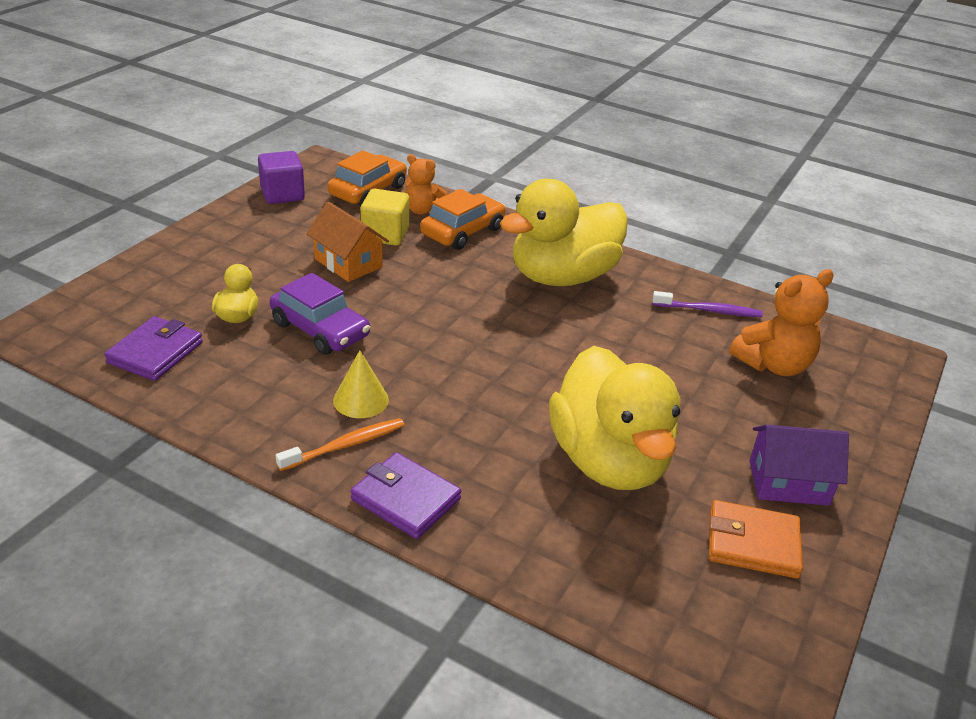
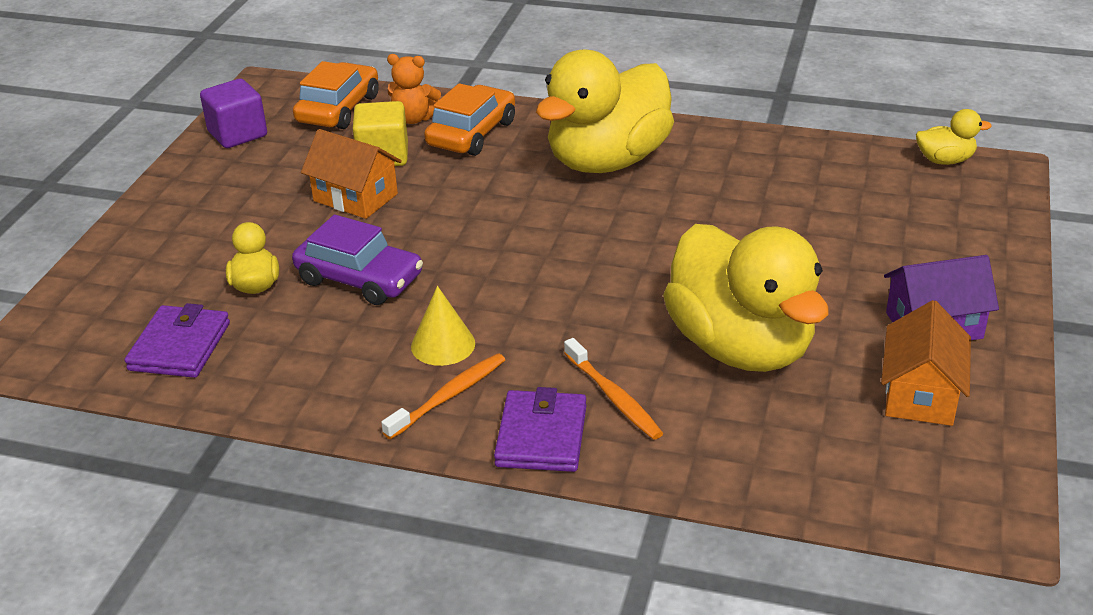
camera: 10 degrees left, 0 degrees up
purple wallet [351,452,461,539] -> purple wallet turned 75 degrees clockwise [494,387,586,472]
purple toothbrush [652,291,763,317] -> none
orange wallet [709,500,803,579] -> orange house [881,300,971,426]
orange teddy bear [729,269,834,376] -> none
none -> orange toothbrush [564,338,663,440]
none -> yellow duck [916,109,992,165]

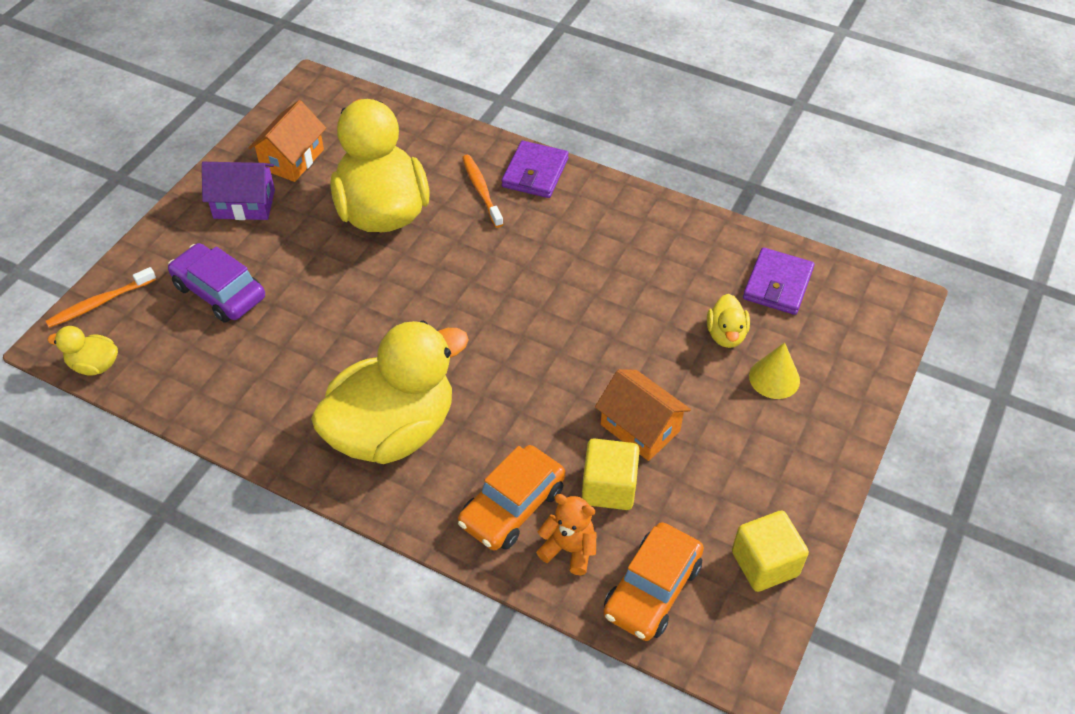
camera: 170 degrees left, 15 degrees up
purple cube [200,79,267,148] -> yellow cube [732,511,809,592]
purple car [292,215,423,305] -> purple car moved to [168,243,265,323]
orange toothbrush [381,353,505,439] -> orange toothbrush moved to [46,267,156,328]
yellow cone [411,286,475,366] -> yellow cone moved to [749,342,800,399]

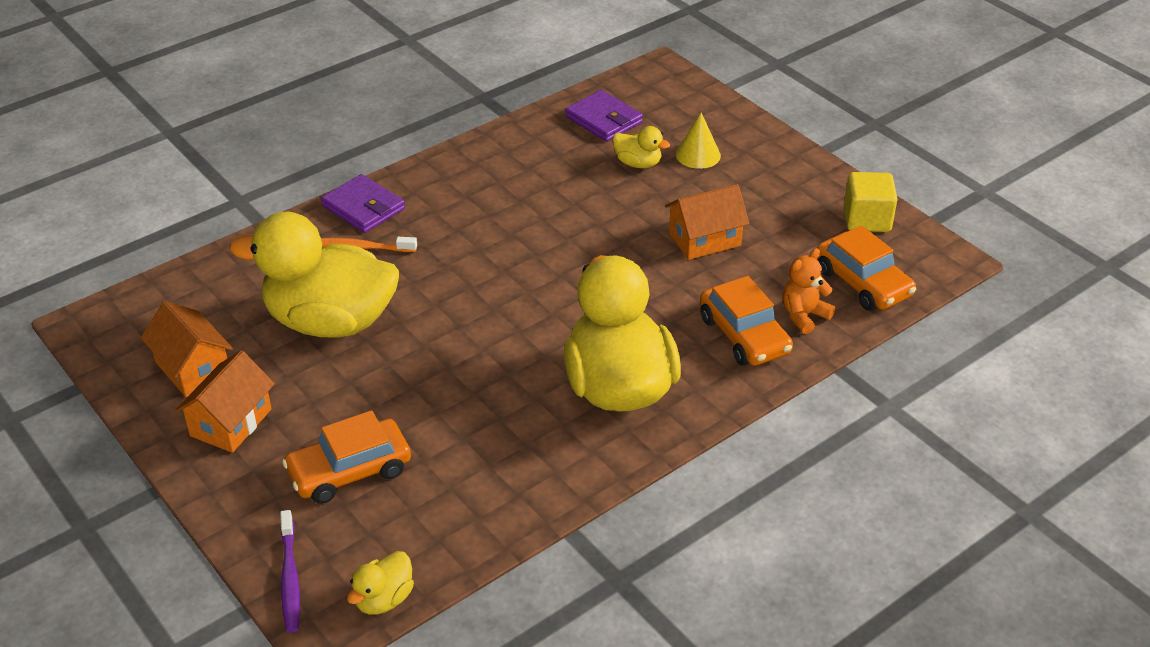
camera: 65 degrees left, 10 degrees down
orange toothbrush [46,267,156,328] -> purple toothbrush [280,510,300,632]
purple car [168,243,265,323] -> orange car [282,410,411,504]
purple house [202,162,275,220] -> orange house [175,350,275,453]
yellow cube [582,438,640,510] -> none

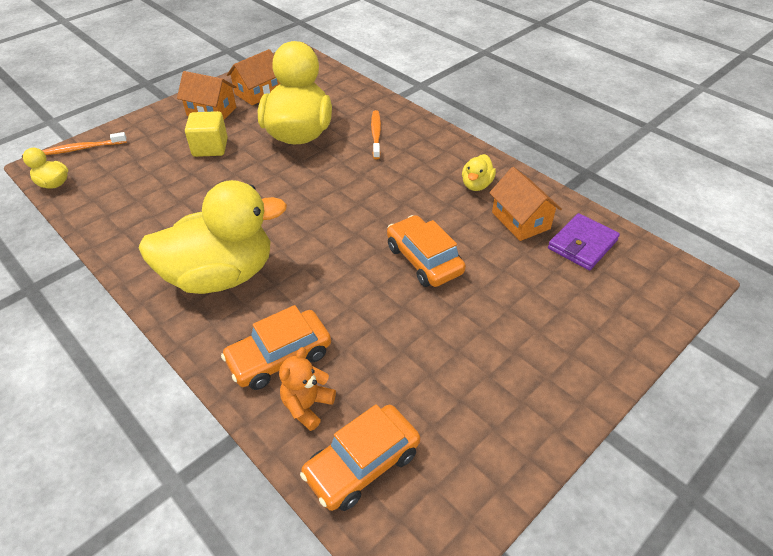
camera: 85 degrees right, 5 degrees up
purple toothbrush [280,510,300,632] -> orange toothbrush [42,132,127,155]
orange car [282,410,411,504] -> orange car moved to [387,215,466,287]
purple wallet [321,174,405,233] -> none
yellow duck [612,126,670,168] -> yellow duck moved to [462,154,496,191]
orange house [665,184,750,260] -> orange house moved to [489,167,562,241]
yellow cone [676,112,721,169] -> none
orange teddy bear [783,248,835,334] -> orange teddy bear turned 105 degrees counterclockwise [279,347,336,431]
yellow cube [844,172,897,232] -> yellow cube moved to [185,111,228,157]

